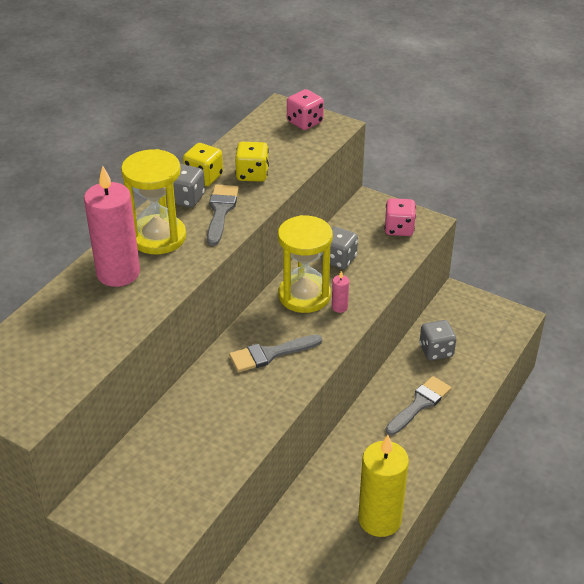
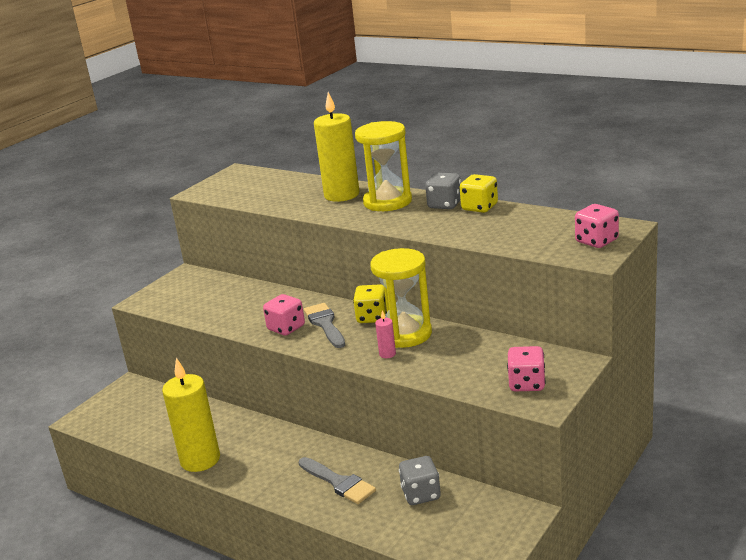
camera: 95 degrees right, 15 degrees down
pink candle [84,166,140,287] -> yellow candle [314,92,359,202]
grey brush [207,184,239,246] -> none
yellow dice [235,142,269,182] -> yellow dice moved to [353,284,387,323]
grey dice [321,226,358,269] -> none
none -> pink dice [263,294,305,336]

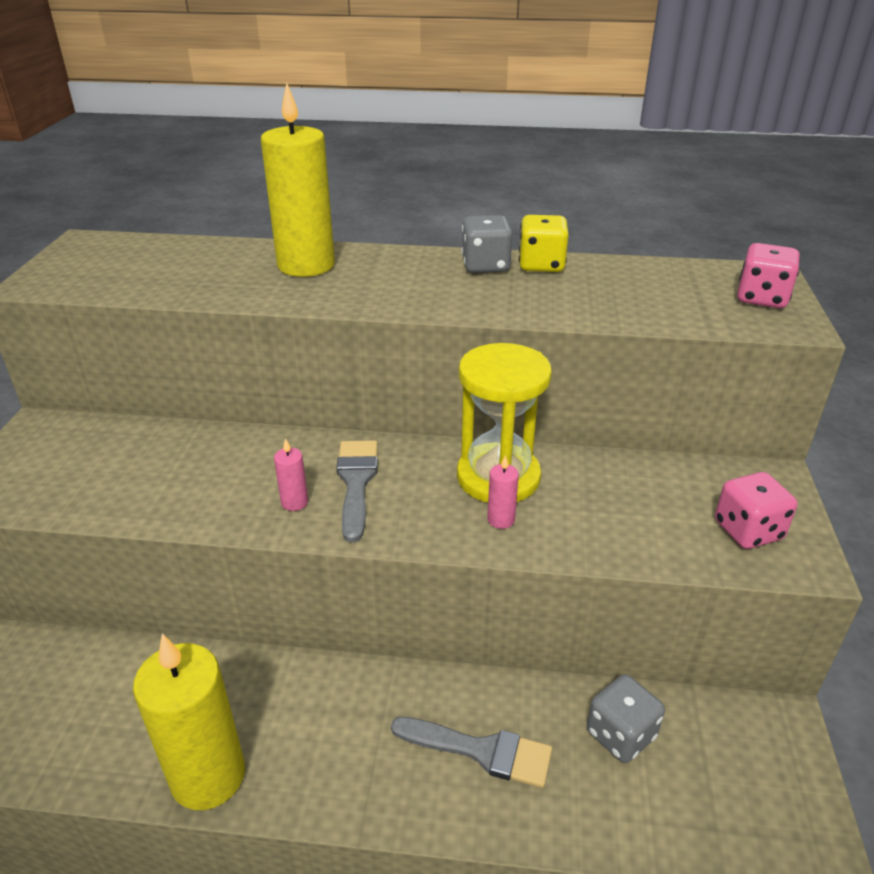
camera: 30 degrees left, 10 degrees up
pink dice [263,294,305,336] -> pink candle [274,438,308,511]
grey brush [304,303,345,348] -> grey brush turned 45 degrees clockwise [337,440,378,542]
yellow dice [353,284,387,323] -> none
yellow hourglass [355,121,412,211] -> none

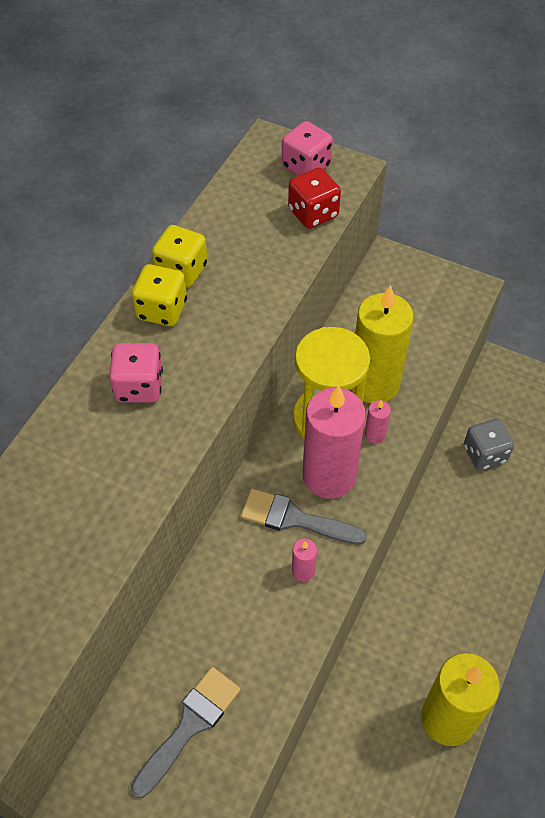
camera: 70 degrees left, 20 degrees up
yellow candle [261,83,335,277] -> yellow candle moved to [352,285,414,403]
grey brush [391,717,552,788] -> grey brush moved to [131,667,241,798]
grey dice [461,215,512,273] -> yellow dice [132,264,187,326]
pink dice [715,472,797,549] -> pink dice moved to [109,343,163,402]
none -> red dice [288,168,341,229]
none -> pink candle [303,385,366,499]

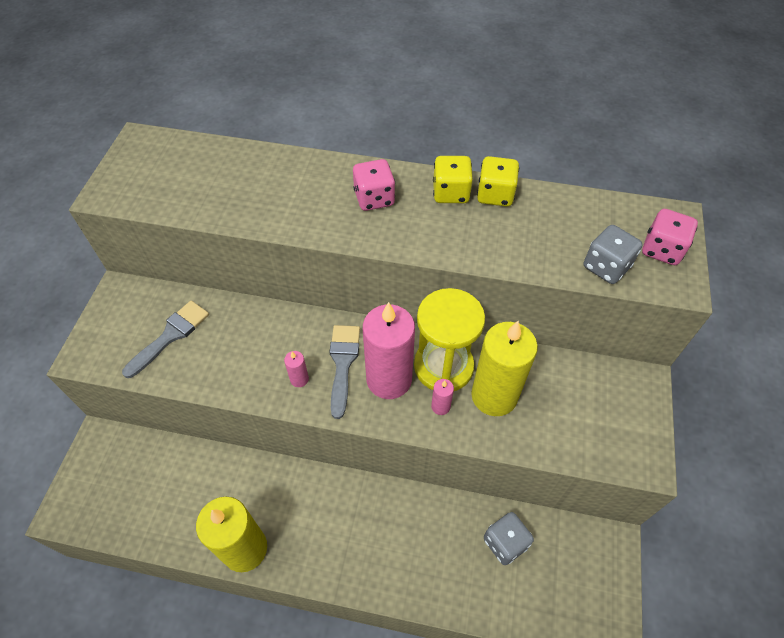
camera: 75 degrees right, 0 degrees up
grey brush [131,667,241,798] -> grey brush turned 75 degrees counterclockwise [122,301,209,378]
red dice [288,168,341,229] -> grey dice [584,225,642,284]

